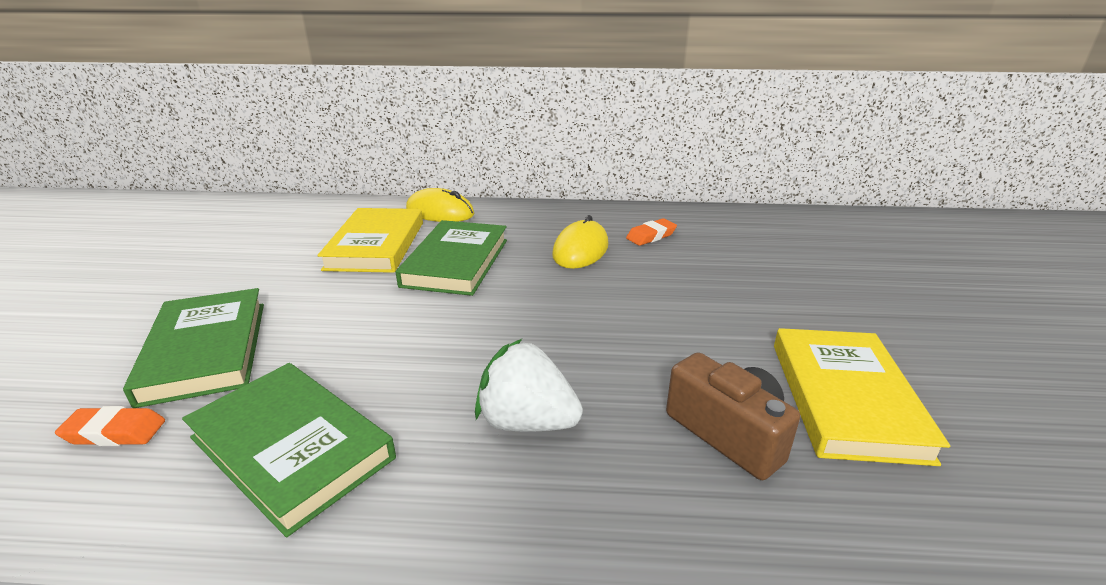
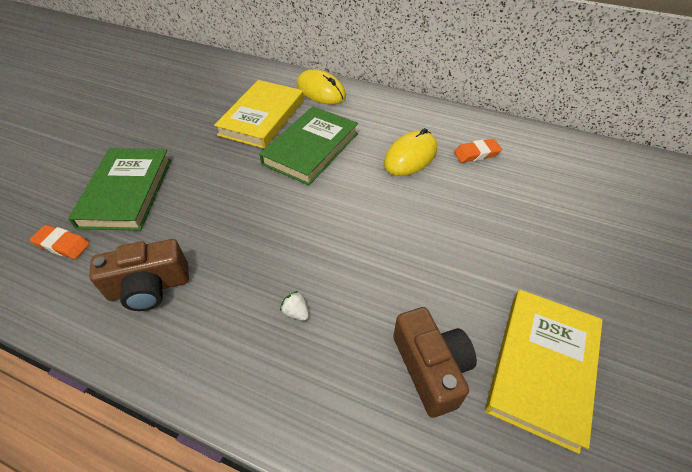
camera: 20 degrees right, 20 degrees up
green book [182,363,396,537] -> brown camera [89,239,189,311]
white strawberry [475,339,583,431] -> white strawberry [280,291,309,321], size x0.42

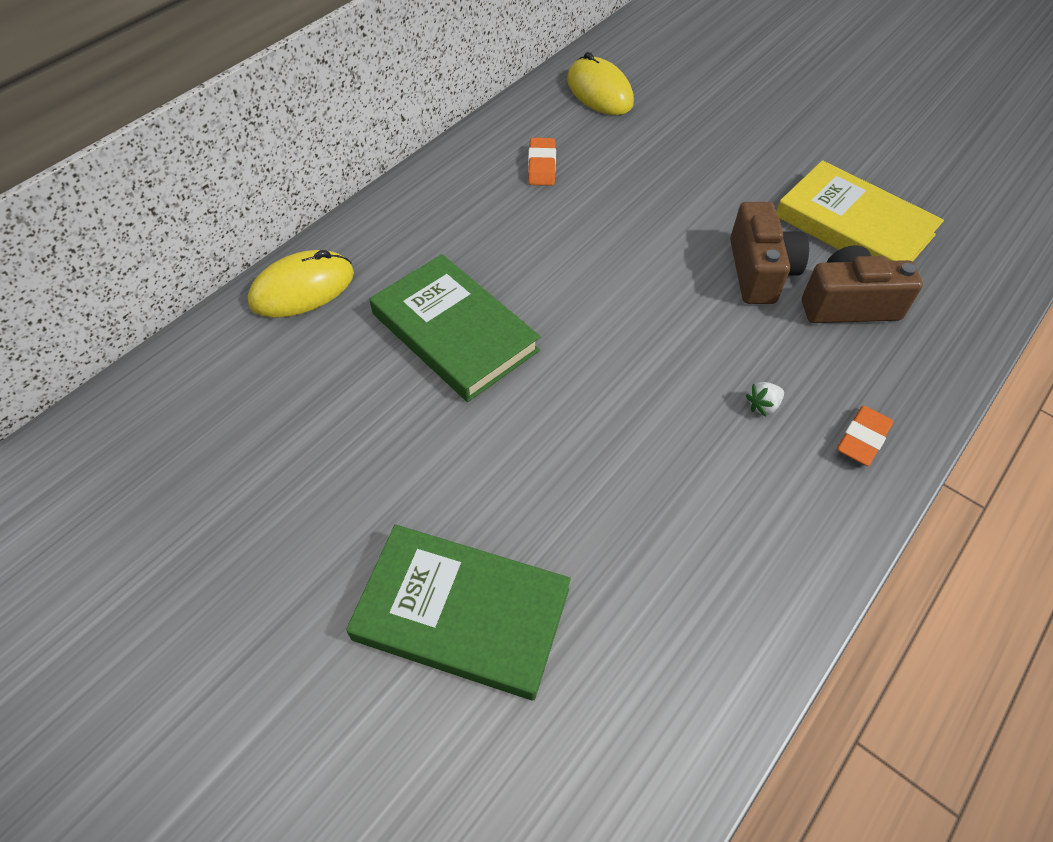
camera: 75 degrees left, 5 degrees up
orange eraser [30,225,90,259] -> orange eraser moved to [837,406,893,466]
brown camera [89,239,189,311] -> brown camera moved to [730,202,809,304]
yellow book [214,80,304,149] -> none
yellow mouse [384,128,437,176] -> yellow mouse moved to [567,52,634,115]

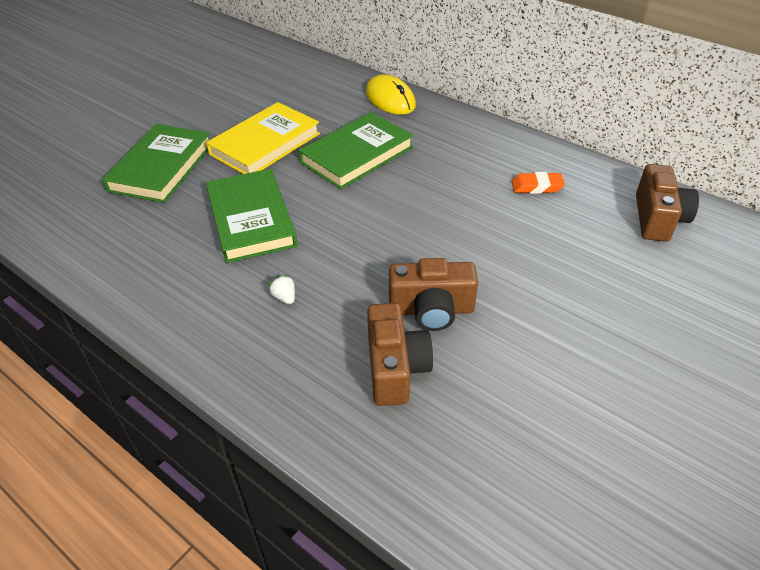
camera: 90 degrees right, 10 degrees down
yellow mouse [567,52,634,115] -> brown camera [636,164,699,242]
yellow book [776,160,944,262] -> yellow book moved to [206,102,320,174]
orange eraser [837,406,893,466] -> none
none -> green book [206,169,298,263]

